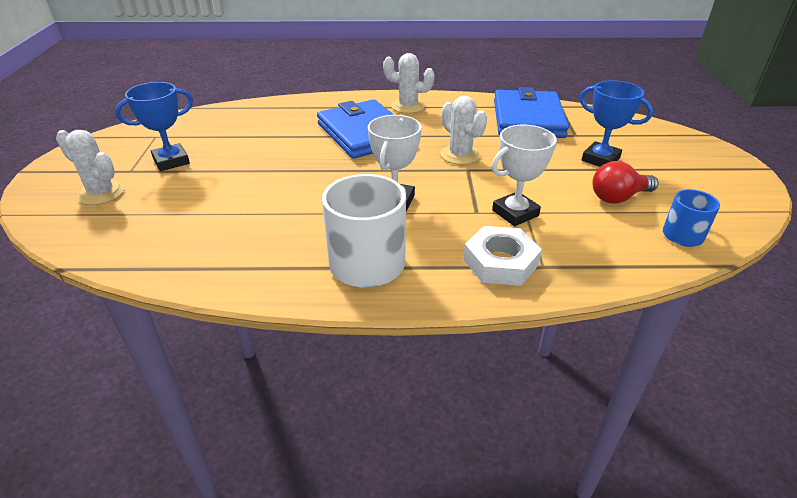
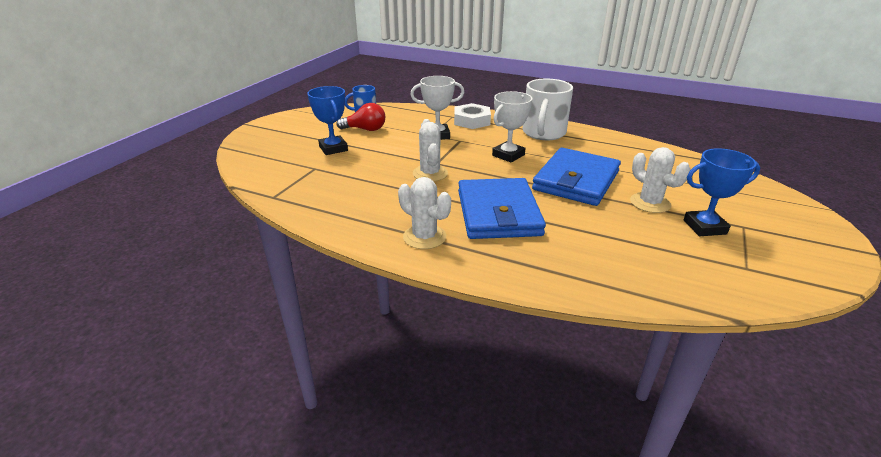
camera: 155 degrees left, 5 degrees down
white cactus [56,130,125,205] -> white cactus moved to [630,147,690,213]
blue wallet [494,87,569,138] -> blue wallet moved to [532,148,621,206]

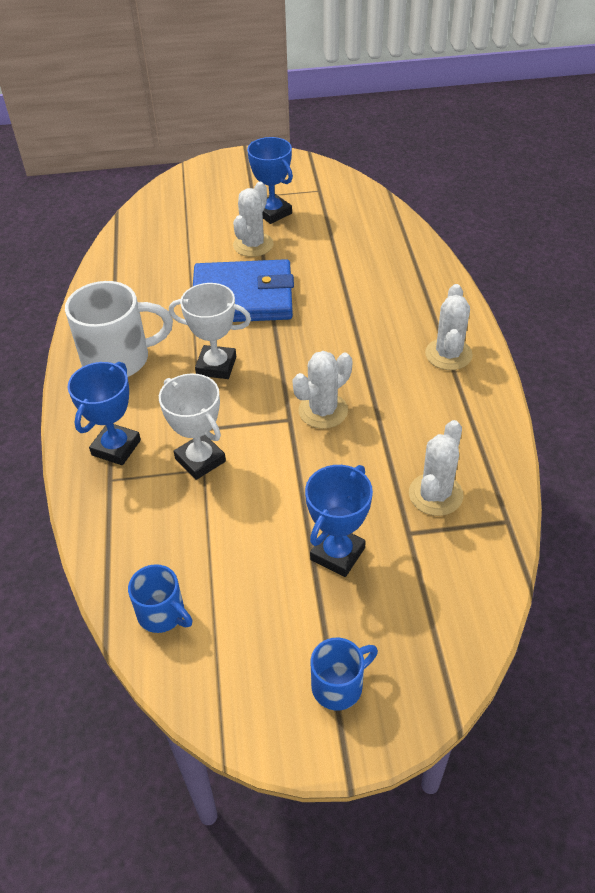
camera: 120 degrees left, 15 degrees up
red light bulb [336,103,385,131] -> none
white nut [454,103,491,129] -> blue trophy [68,362,141,465]
blue wallet [458,178,546,239] -> none
none -> blue mug [310,638,378,710]
none -> white cactus [409,420,464,516]

